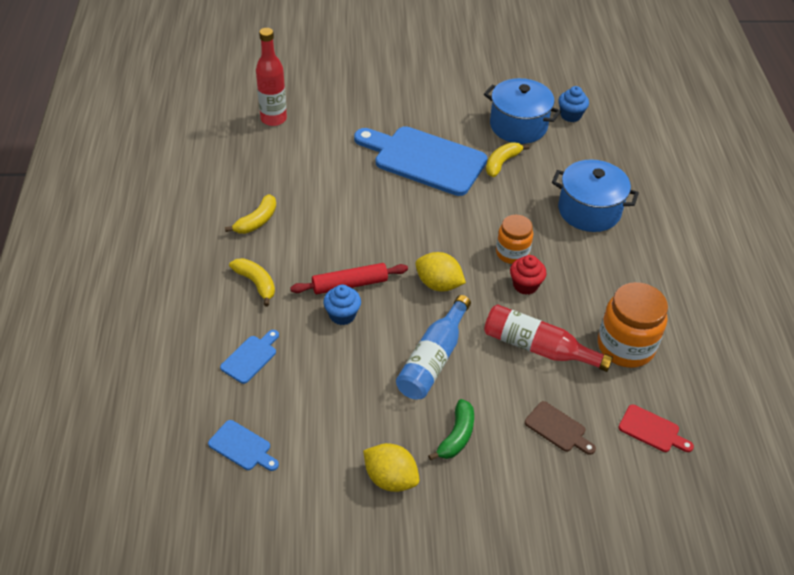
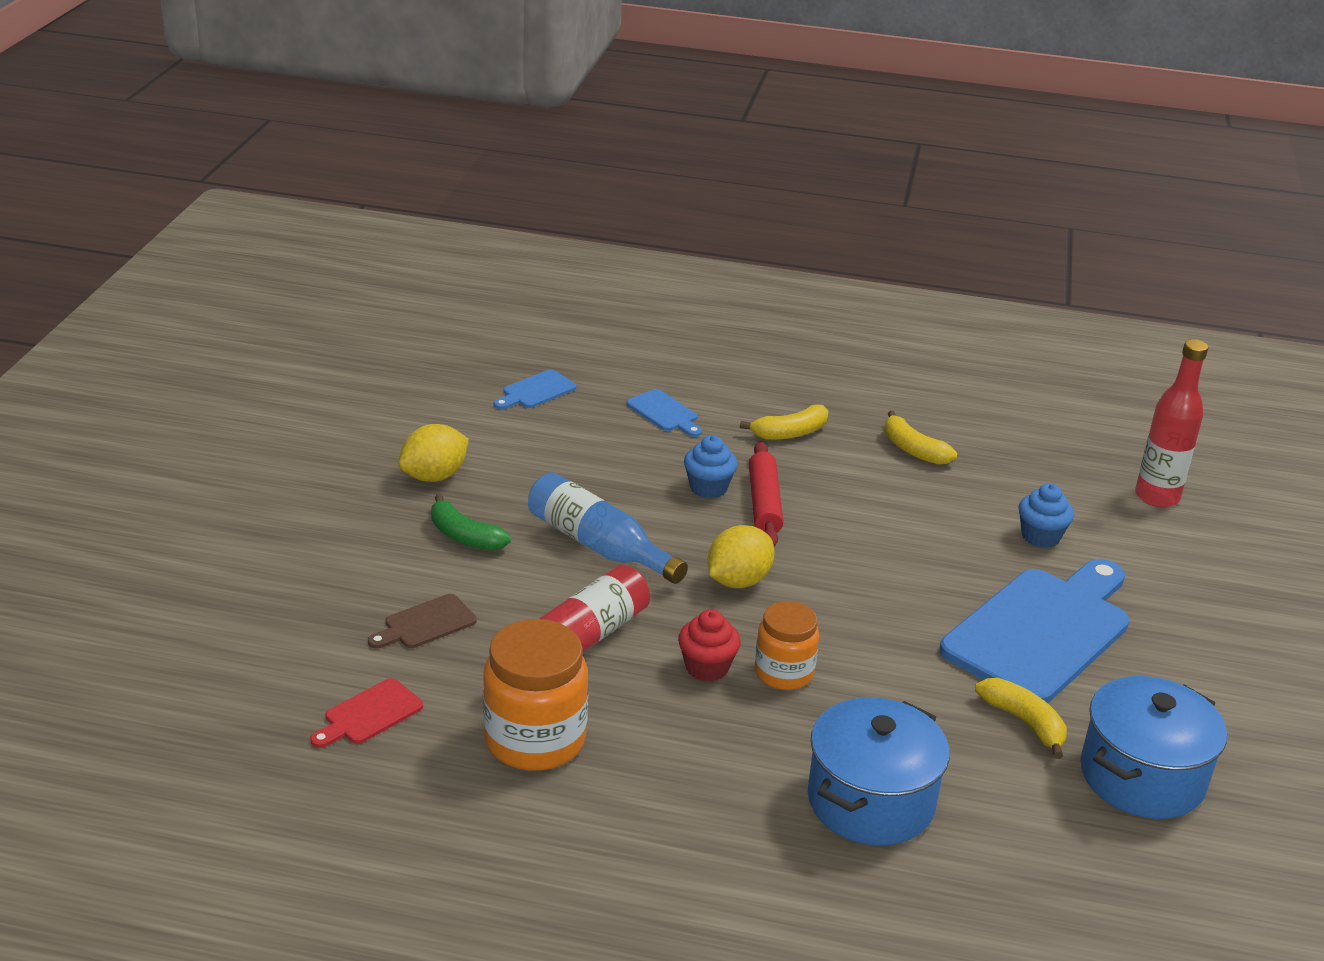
camera: 105 degrees right, 15 degrees down
blue cupcake [558,86,589,122] -> blue cupcake moved to [1018,483,1074,548]

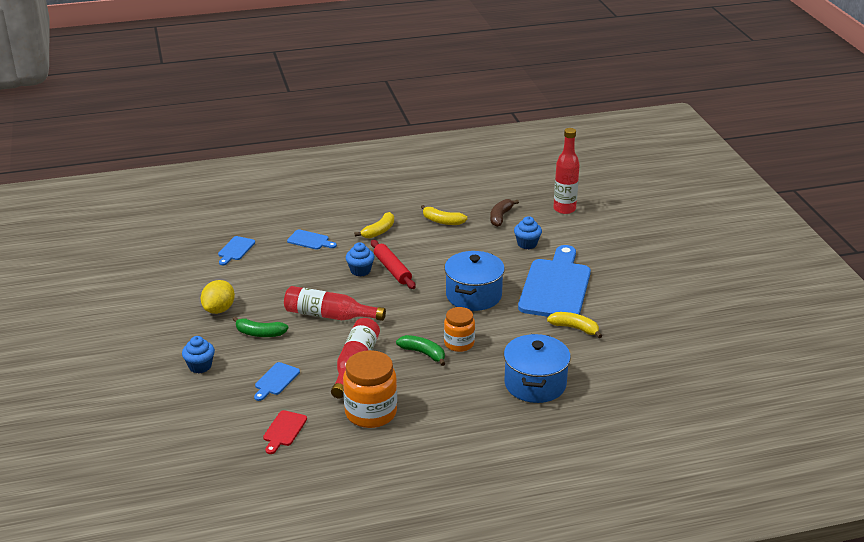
camera: 25 degrees left, 0 degrees up
brown cutting board [368,594,477,649] -> blue cutting board [254,362,300,401]
blue bottle [528,472,688,584] -> red bottle [284,286,386,321]
red cupcake [678,609,741,682] -> green banana [396,335,445,366]
yellow lemon [707,525,775,588] -> none
blue pot [1081,676,1227,819] -> blue pot moved to [444,251,505,311]
none -> blue cupcake [182,336,215,373]
none -> brown banana [490,199,519,227]

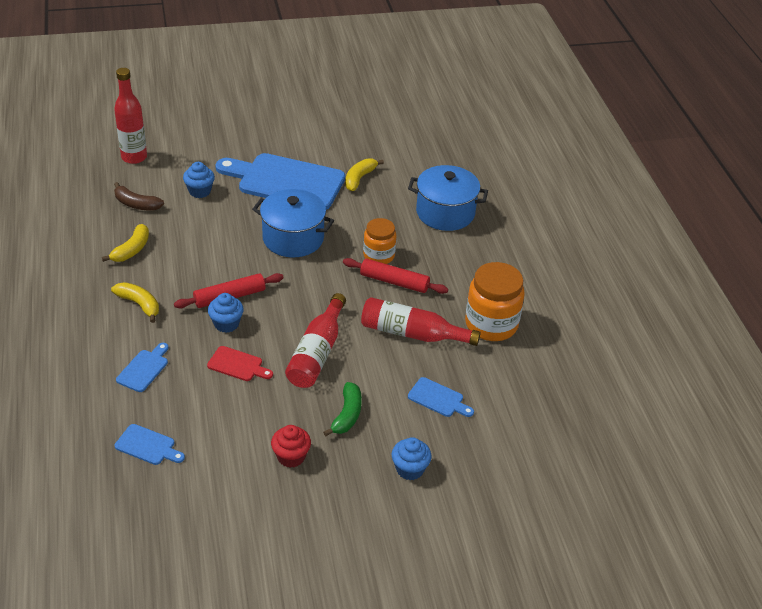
camera: 90 degrees left, 10 degrees up
yellow lemon [201,280,235,314] -> red cupcake [271,425,311,468]
red cutting board [263,410,307,454] -> red cutting board moved to [207,346,273,381]
green banana [396,335,445,366] -> red rolling pin [343,258,448,294]

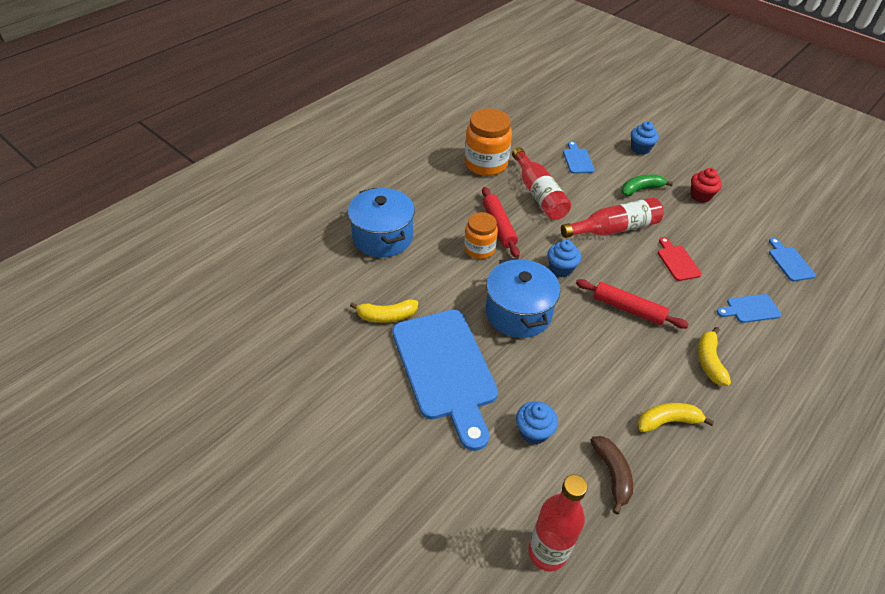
camera: 125 degrees left, 5 degrees up
blue cupcake [208,293,244,333] -> blue cupcake moved to [547,240,581,277]

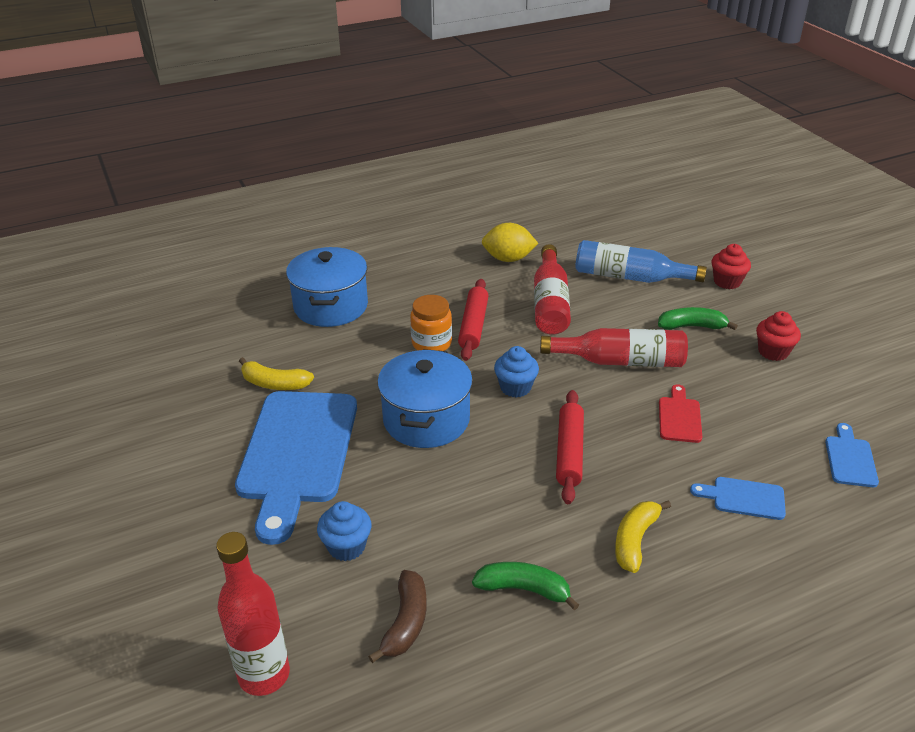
camera: 25 degrees right, 10 degrees down
orange jar [465,108,512,176] -> yellow lemon [482,223,538,262]
blue cutting board [563,141,595,174] -> blue bottle [576,240,707,283]
red rolling pin [576,279,689,329] -> red rolling pin turned 45 degrees clockwise [556,390,584,504]
blue cupcake [631,121,659,155] -> red cupcake [712,244,751,289]
yellow banana [638,403,714,432] -> green banana [472,562,579,610]

